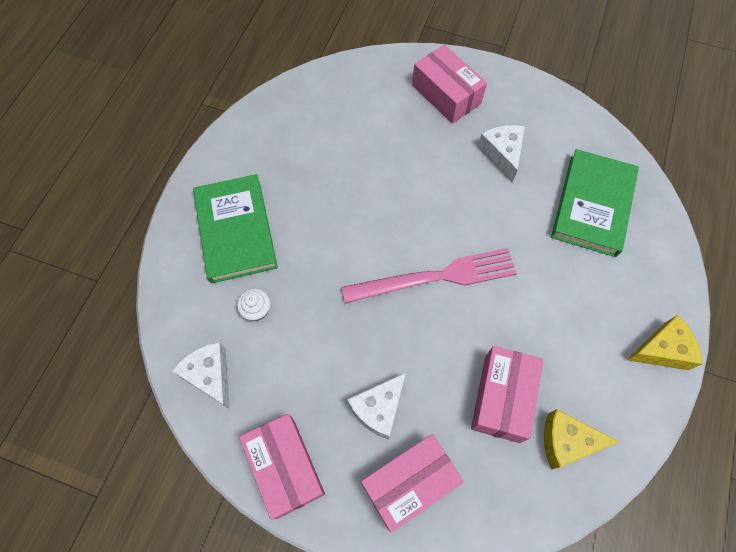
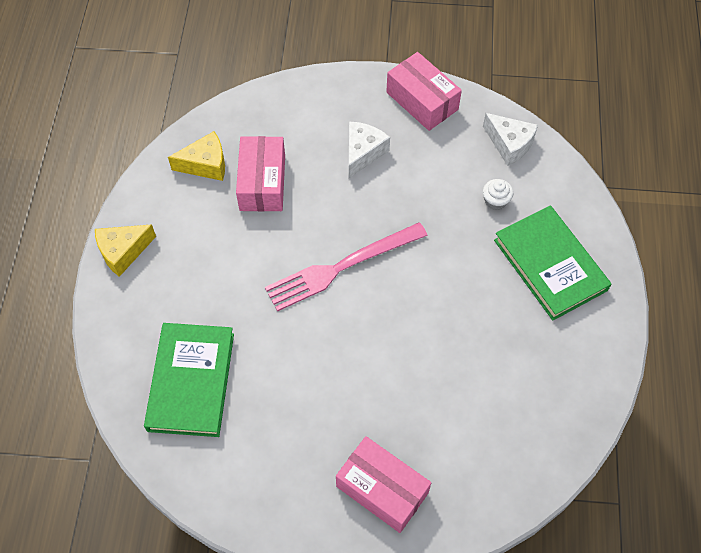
camera: 165 degrees right, 5 degrees down
pink box [361,434,464,533] -> none
white cheese [478,125,525,182] -> none

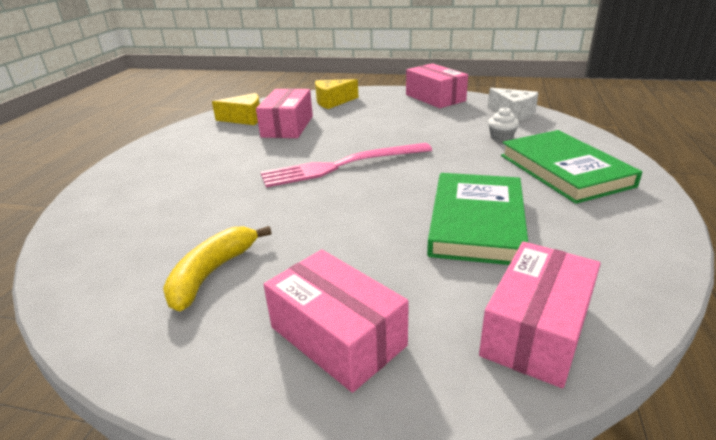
camera: 10 degrees right, 30 degrees down
yellow cheese [95,224,156,277] -> yellow cheese moved to [315,79,359,109]
green book [144,323,234,437] -> green book moved to [427,173,528,265]
white cheese [349,122,390,178] -> none
none -> yellow banana [163,226,272,311]
none -> pink box [479,241,601,388]

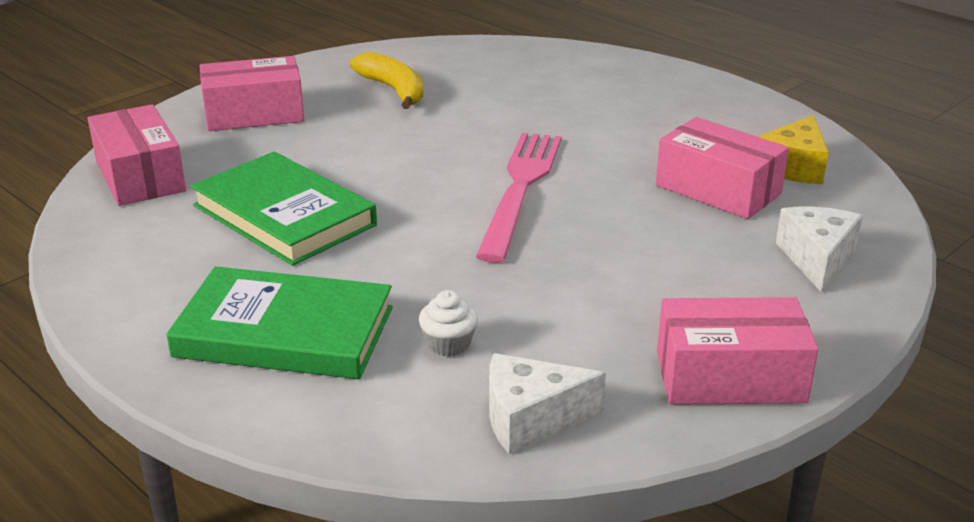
camera: 120 degrees right, 0 degrees up
yellow cheese [315,79,359,109] -> white cheese [776,207,863,292]

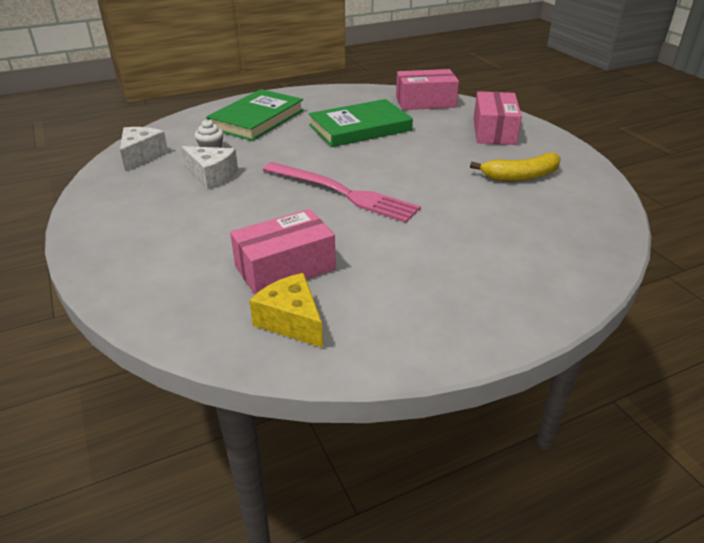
camera: 110 degrees right, 5 degrees up
pink box [657,297,818,405] -> none
white cheese [776,207,863,292] -> white cheese moved to [181,146,238,189]

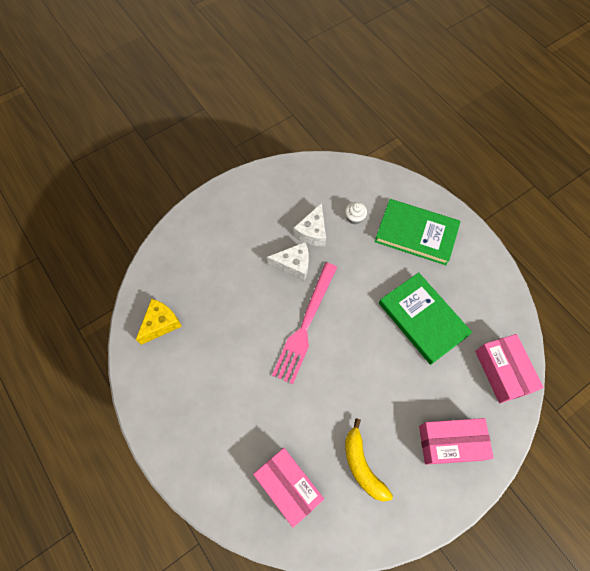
camera: 80 degrees right, 30 degrees up
white cheese [120,127,168,171] -> white cheese moved to [267,242,309,281]
pink box [230,209,336,295] -> pink box moved to [253,448,324,528]

